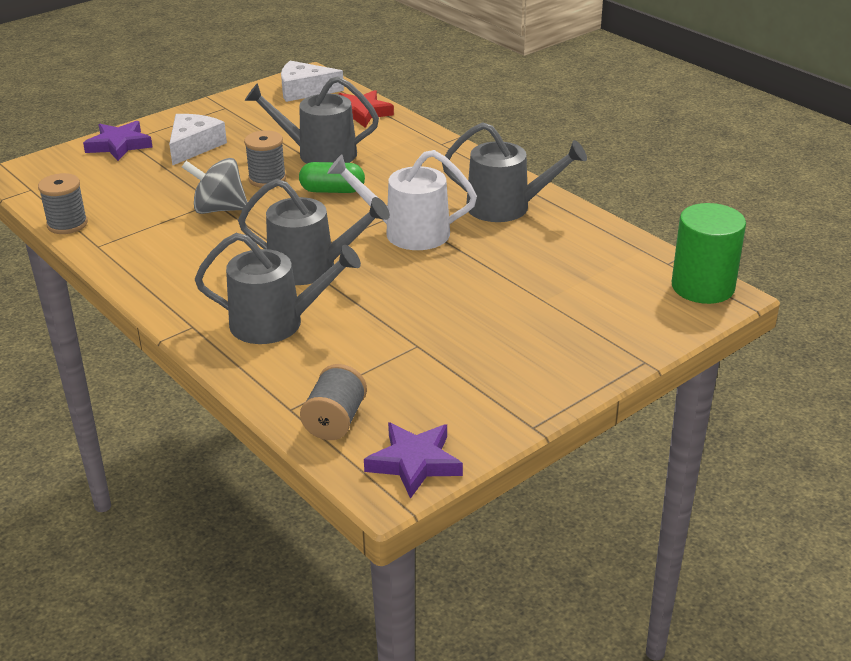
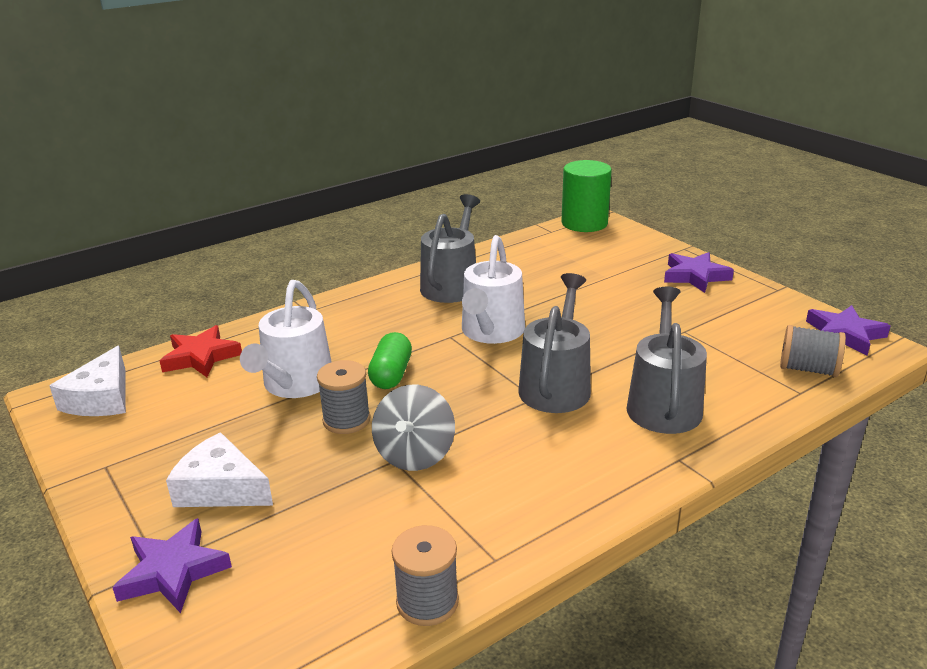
camera: 85 degrees left, 5 degrees down
grey watering can [245,76,379,164] -> white watering can [240,280,332,398]
none -> purple star [664,252,734,293]

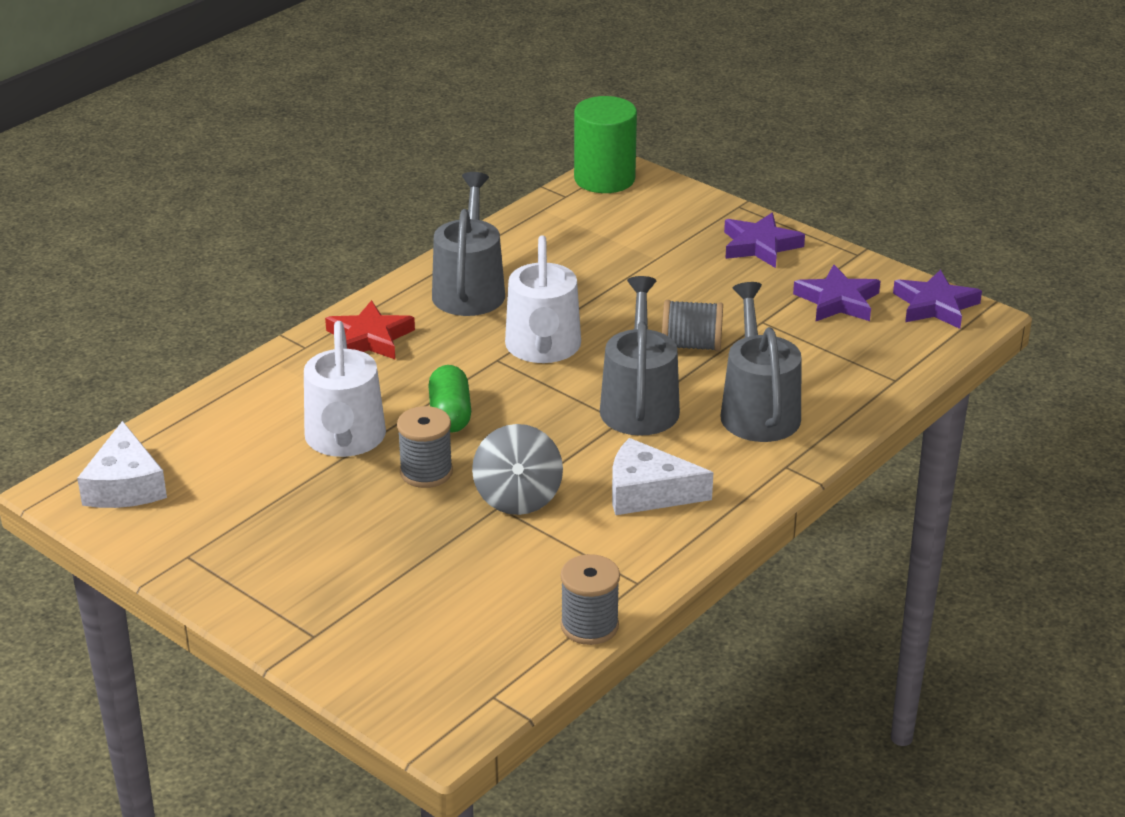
camera: 15 degrees left, 5 degrees up
purple star [112,518,232,613] -> purple star moved to [793,265,880,321]
red star [160,325,242,377] -> red star moved to [325,300,415,359]
white cheese [166,432,273,507] -> white cheese moved to [612,438,713,515]
grey spool [780,325,846,377] -> grey spool moved to [662,300,723,351]

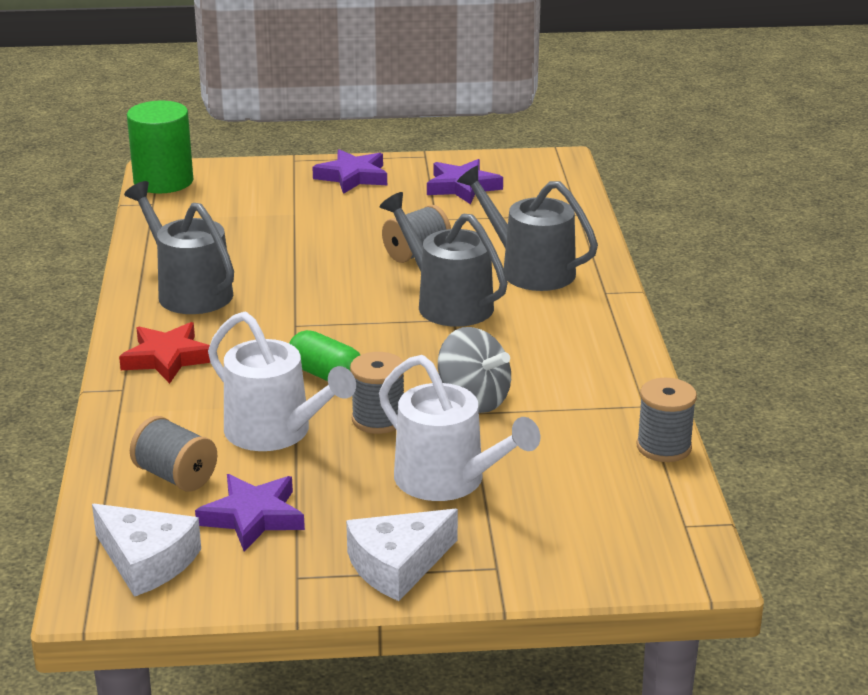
camera: 45 degrees left, 5 degrees down
white watering can [505,235,581,363] -> white watering can moved to [379,355,540,501]
white cheese [612,438,713,515] -> white cheese moved to [346,509,458,601]
purple star [893,270,982,329] -> purple star moved to [195,474,305,552]
none -> grey spool [130,416,217,491]

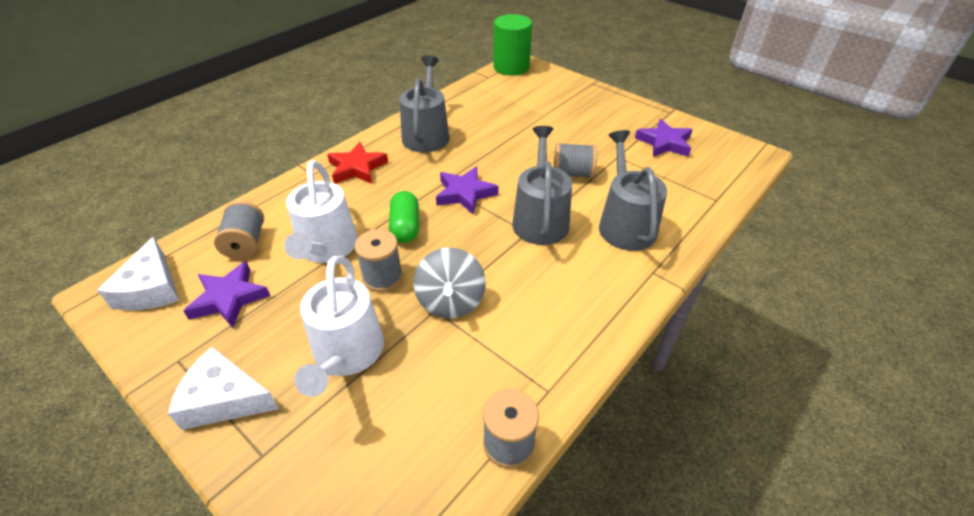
camera: 45 degrees right, 15 degrees up
purple star [312,149,387,194] -> purple star moved to [436,166,499,215]

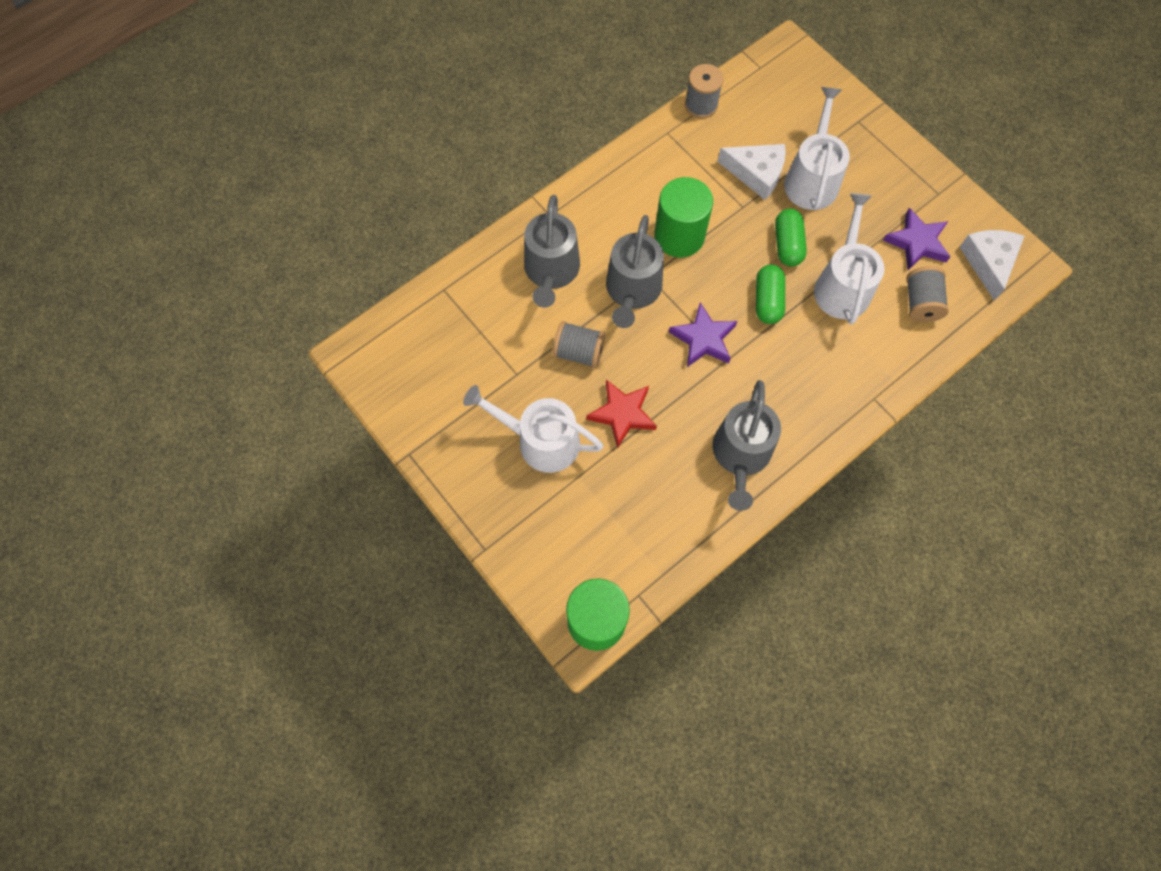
camera: 170 degrees left, 25 degrees up
white cheese [168,347,279,430] -> white cheese moved to [718,144,786,200]
red star [327,142,388,184] -> red star moved to [586,380,657,449]
grey spool [354,229,403,292] -> green capsule [775,209,807,267]
grey spinning top [413,247,486,319] -> none
purple star [635,119,693,157] -> none
none -> white watering can [463,385,603,473]
none -> green cylinder [654,177,713,257]

